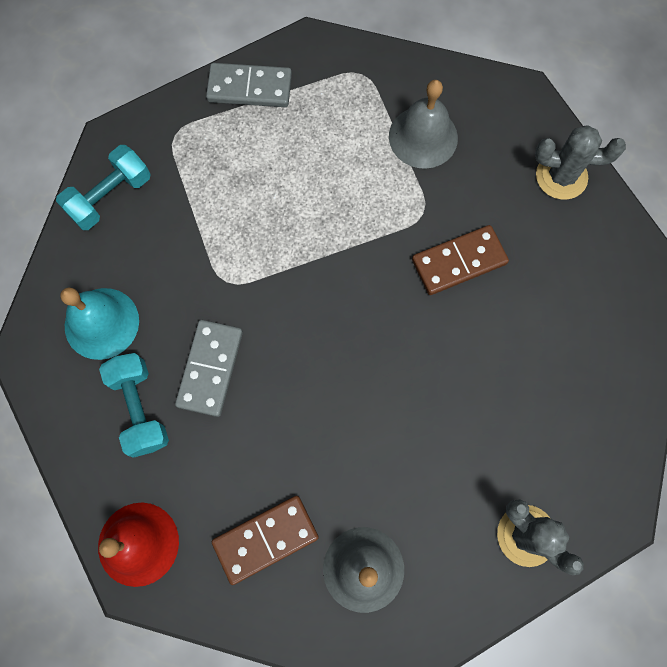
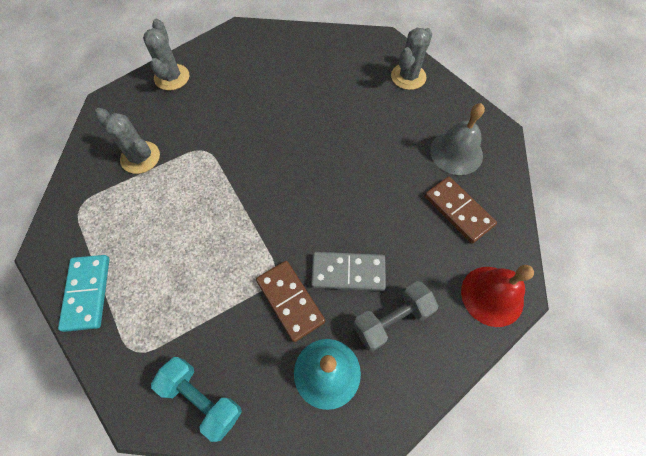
camera: 100 degrees left, 10 degrees down
turquoise dumbbell [99,353,169,458] -> grey dumbbell [353,281,438,351]
grey domino [206,63,292,107] -> turquoise domino [58,255,110,332]
grey bell [389,80,458,169] -> grey cactus [95,108,160,174]
brown domino [412,225,509,295] -> brown domino moved to [256,261,325,342]

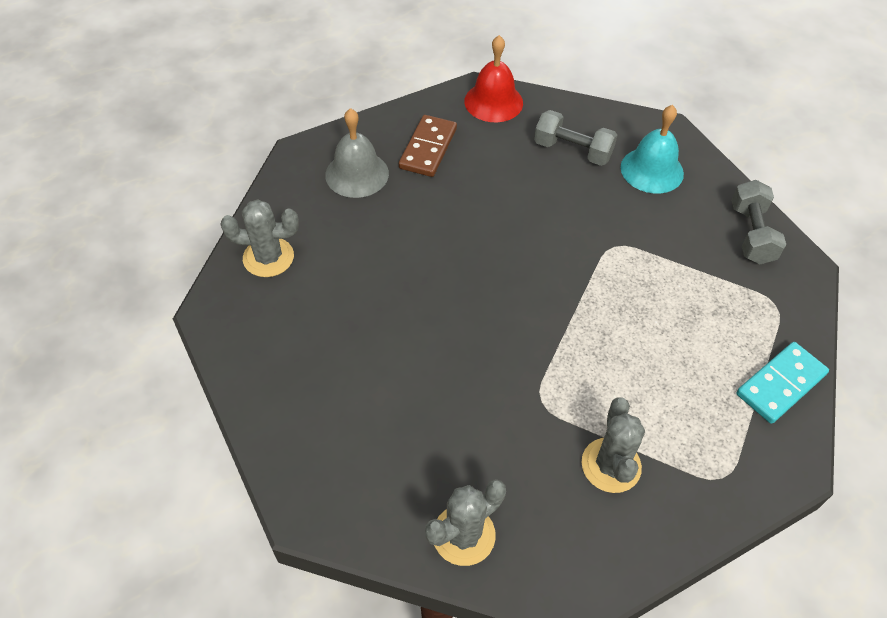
camera: 125 degrees left, 10 degrees down
turquoise dumbbell [151,357,242,442] -> grey dumbbell [731,180,786,264]
brown domino [256,261,325,342] -> none
grey domino [311,252,386,291] -> none

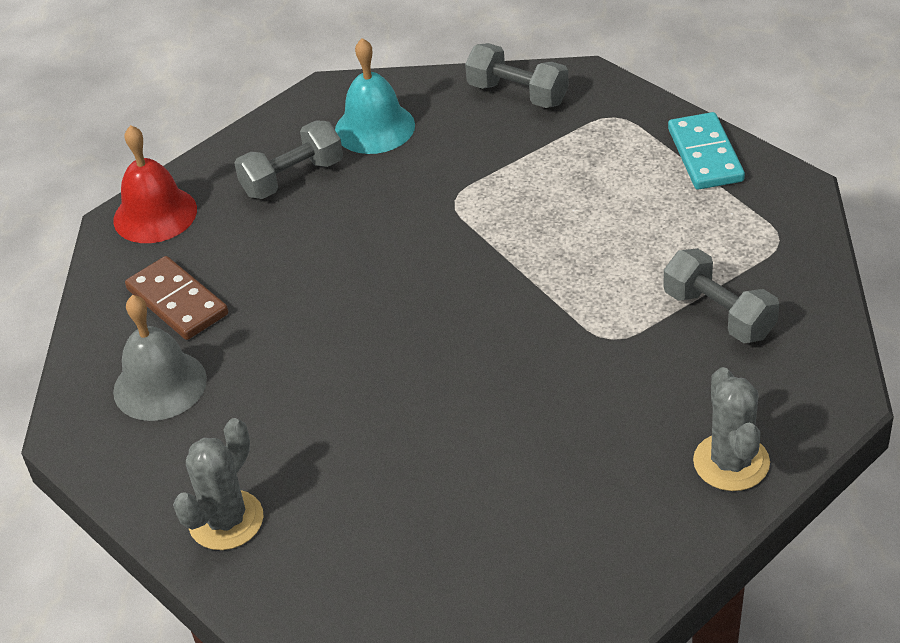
camera: 55 degrees left, 10 degrees down
grey cactus [582,397,645,493] -> grey dumbbell [663,248,779,343]

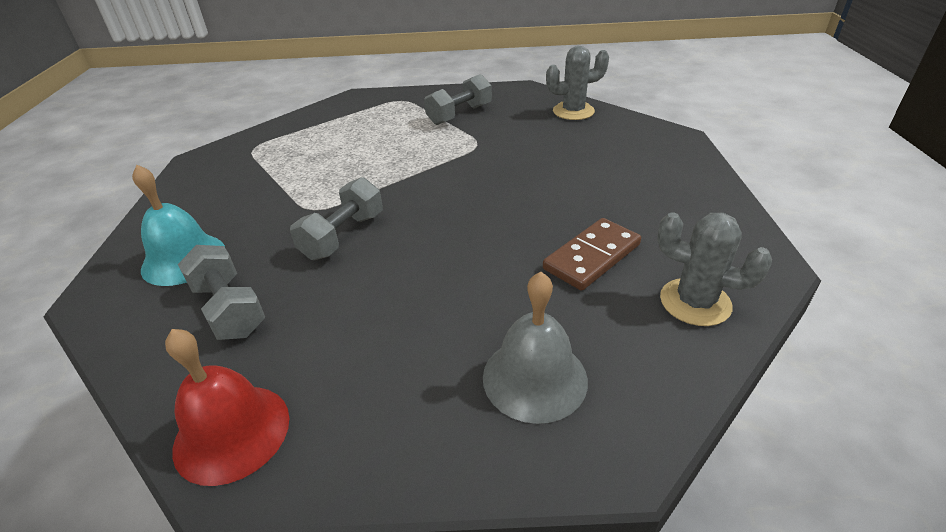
camera: 95 degrees left, 5 degrees down
brown domino [125,256,228,340] -> brown domino moved to [543,218,641,291]
grey dumbbell [465,43,569,108] -> grey dumbbell moved to [290,177,383,260]
turquoise domino [668,112,745,190] -> none

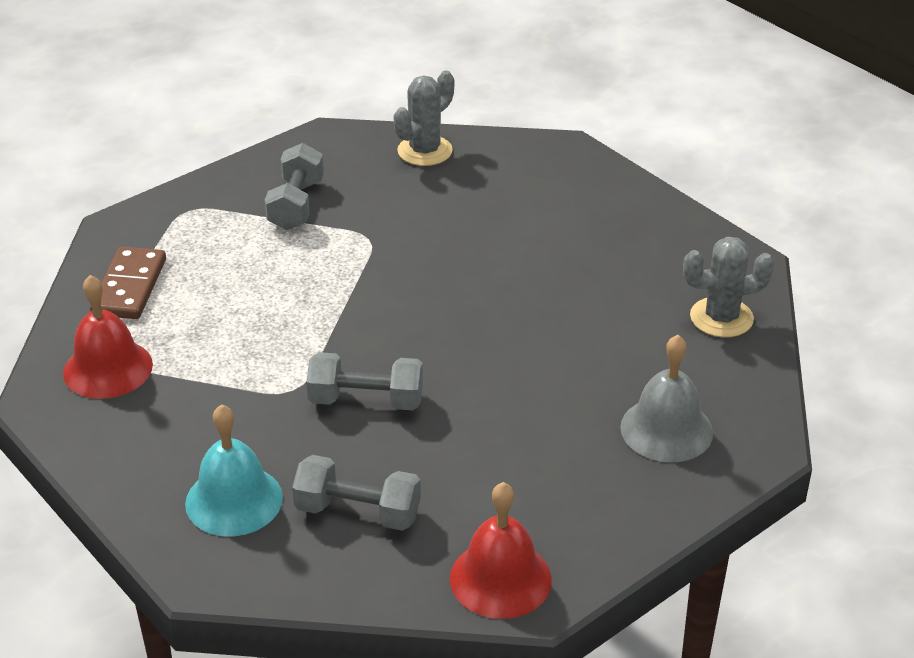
camera: 40 degrees left, 0 degrees up
grey dumbbell [290,177,383,260] -> grey dumbbell turned 75 degrees counterclockwise [306,352,423,410]
brown domino [543,218,641,291] -> brown domino moved to [90,247,166,319]
none -> red bell [63,275,153,399]

